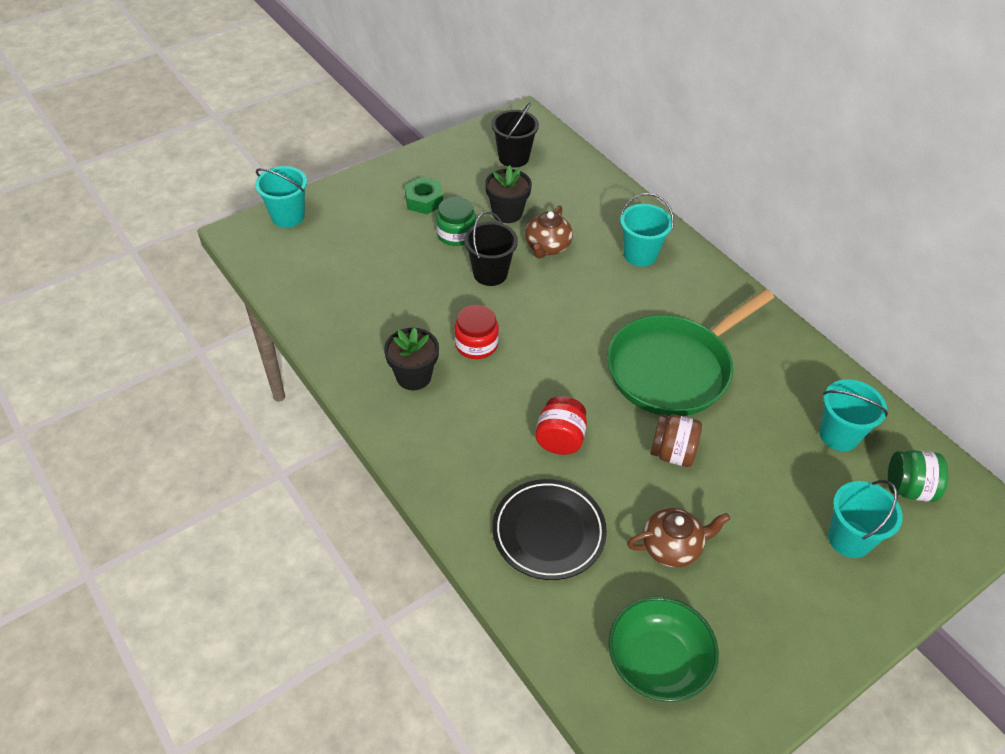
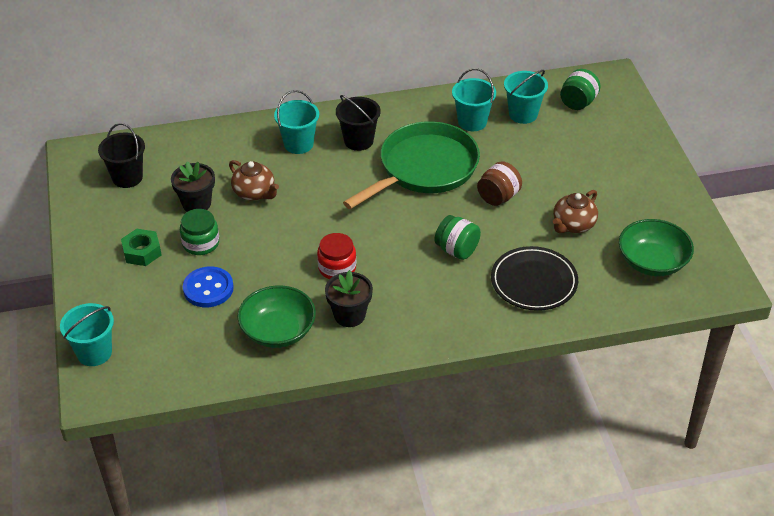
camera: 65 degrees left, 5 degrees down
black bucket [464,211,518,286] -> black bucket moved to [336,95,381,151]
red jar [535,396,587,455] -> green jar [435,215,481,260]
green pan [607,289,774,416] -> green pan turned 120 degrees counterclockwise [343,121,480,209]
brown teapot [627,508,730,568] -> brown teapot turned 150 degrees counterclockwise [553,190,598,233]
turquoise bucket [828,480,903,558] -> turquoise bucket moved to [452,68,496,131]
none -> blue button [183,266,234,307]
none -> green bowl [237,285,316,348]

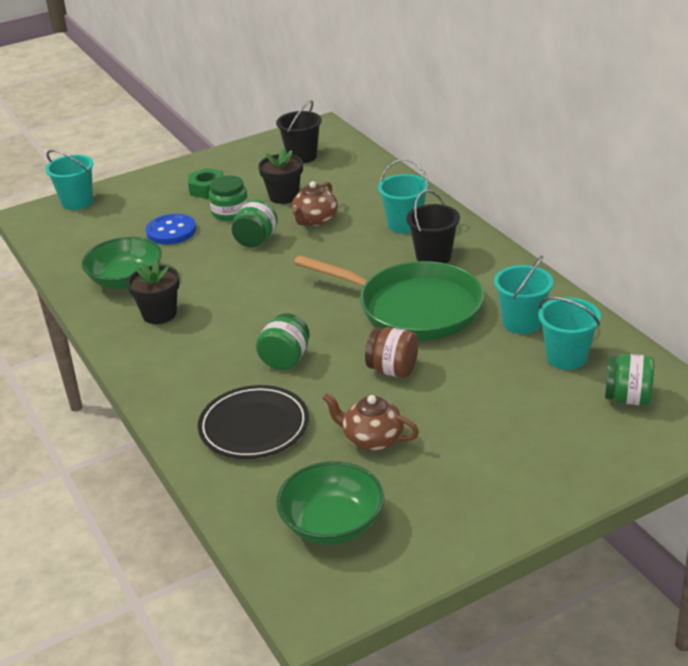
camera: 75 degrees right, 10 degrees down
red jar [317,233,356,279] -> none
none -> green jar [232,200,278,248]

